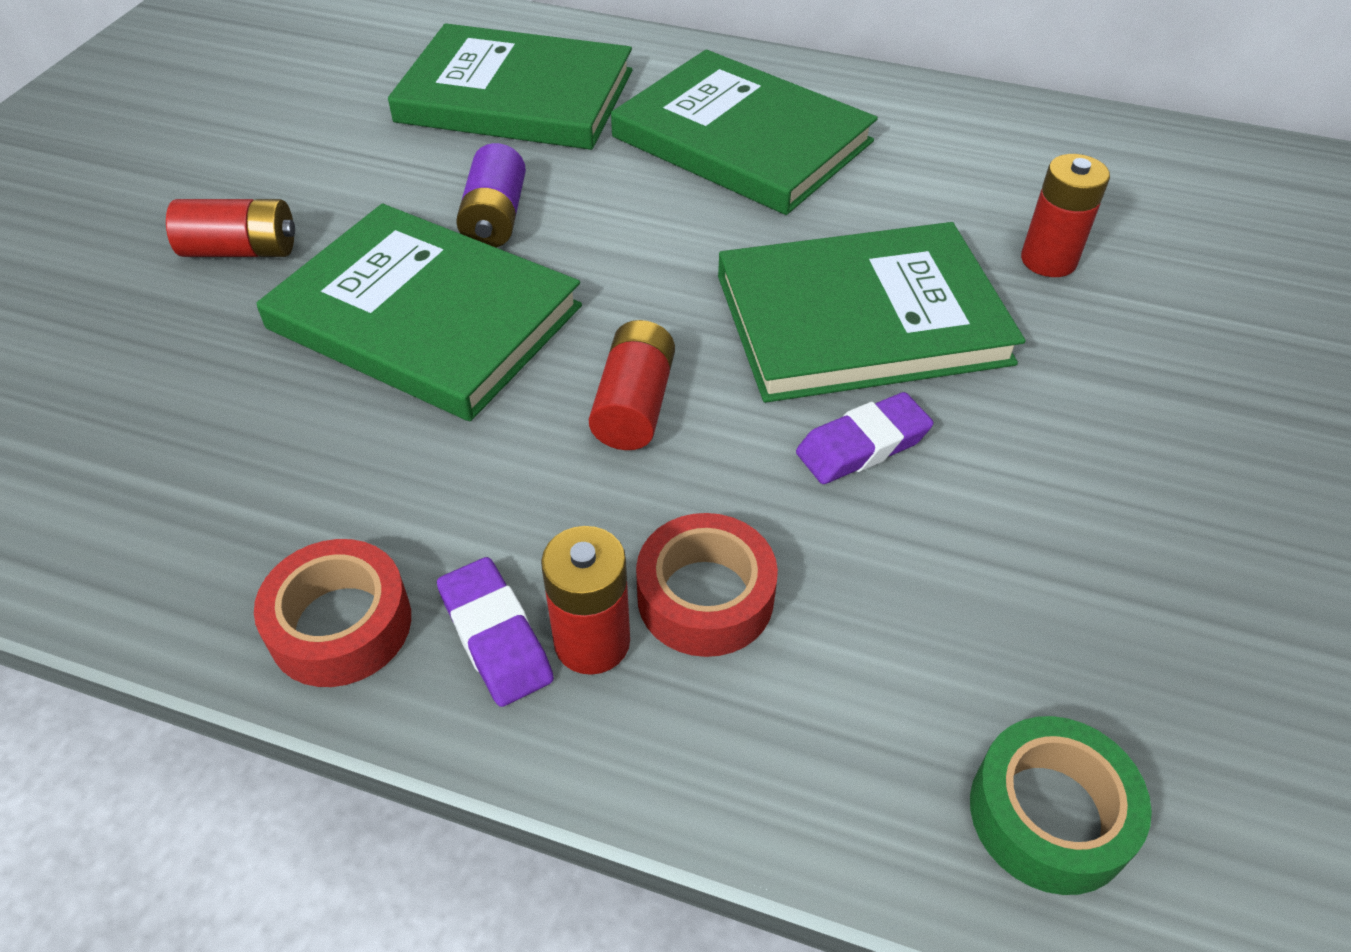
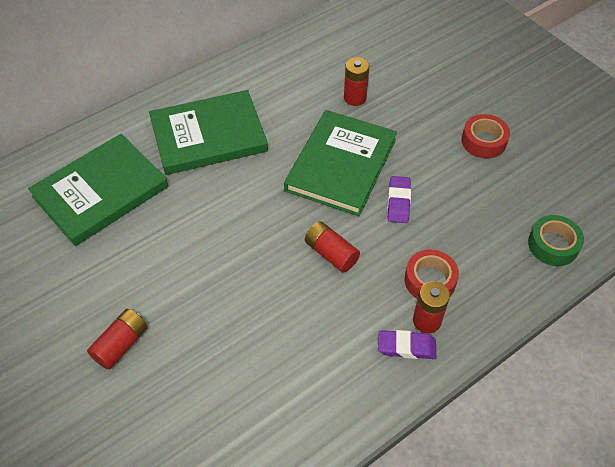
camera: 55 degrees left, 5 degrees up
red tape [254,539,411,687] -> red tape moved to [462,114,510,158]
green book [256,204,582,421] -> none
purple battery [456,143,526,247] -> none

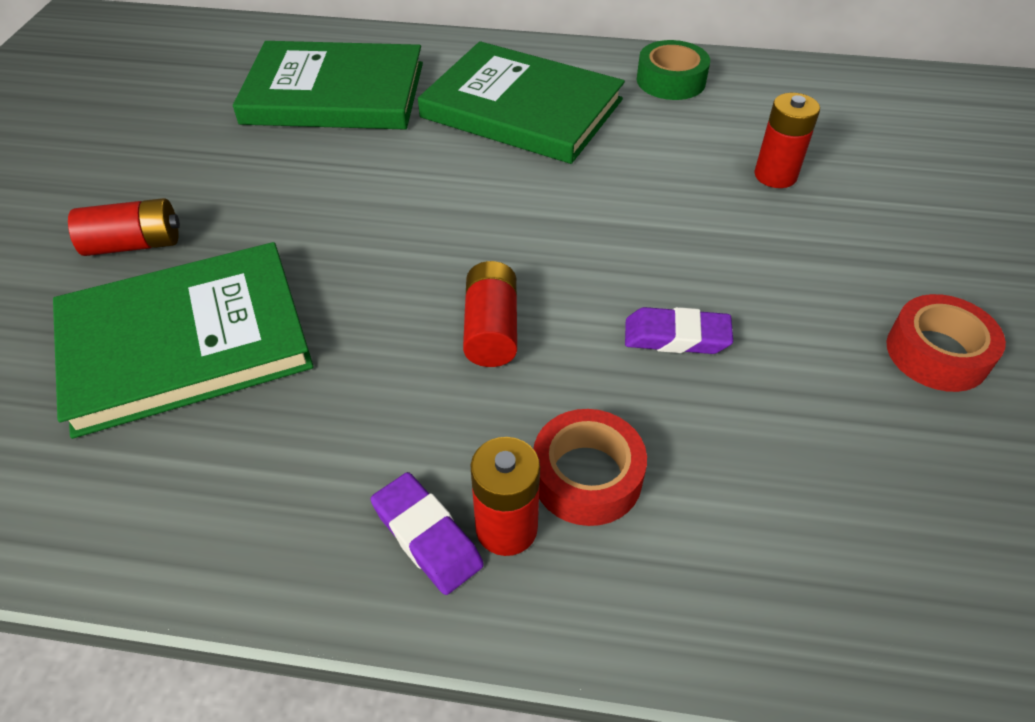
camera: 45 degrees right, 5 degrees down
green book [284,110,397,216] -> green book moved to [53,242,314,439]
purple eraser [388,176,411,223] -> purple eraser turned 45 degrees clockwise [625,307,733,354]
green tape [528,215,584,266] -> green tape moved to [637,40,710,100]

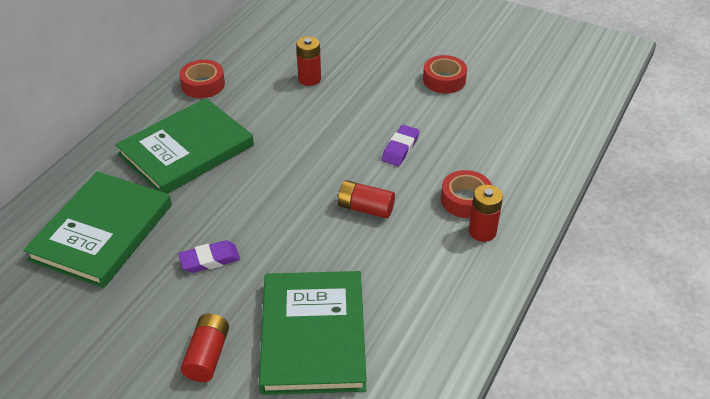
camera: 70 degrees left, 5 degrees down
purple eraser [371,472,484,595] -> purple eraser moved to [178,240,240,273]
green tape [637,40,710,100] -> red tape [179,60,225,98]

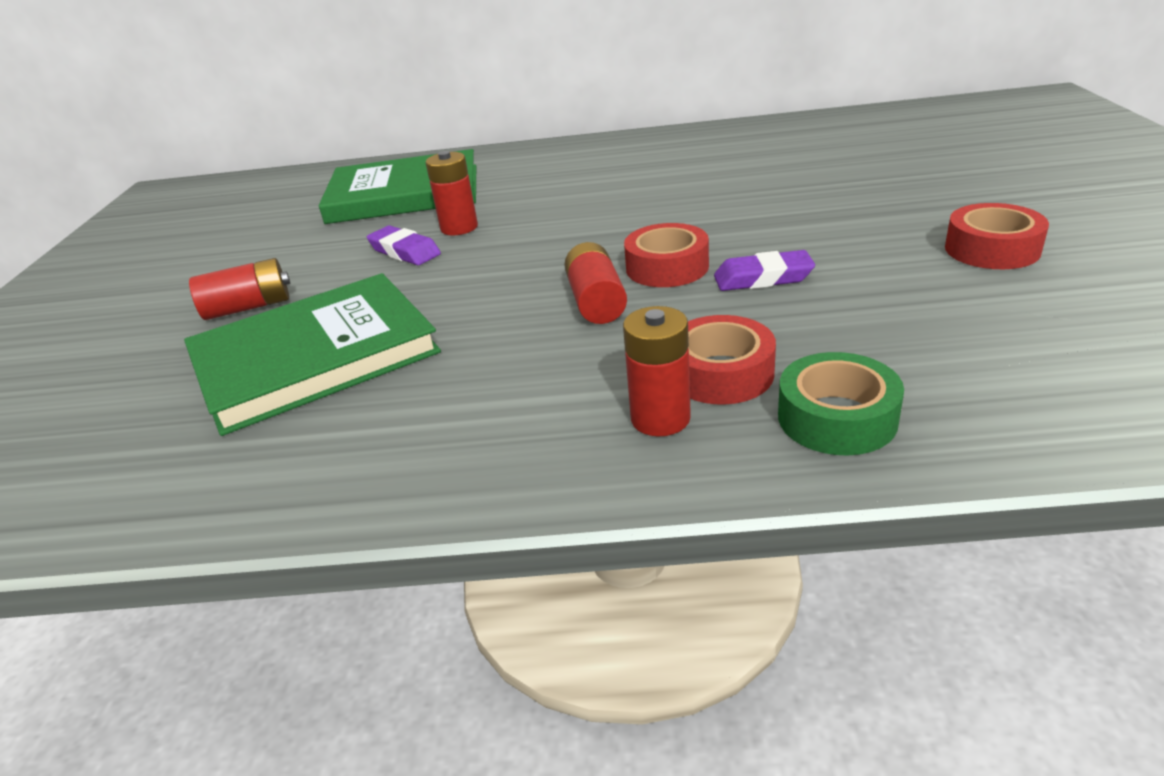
camera: 65 degrees right, 10 degrees down
green book [115,98,254,194] -> none
red tape [179,60,225,98] -> red tape moved to [624,223,709,287]
red battery [296,36,321,86] -> red battery moved to [426,151,478,235]
none -> green tape [778,352,904,456]

